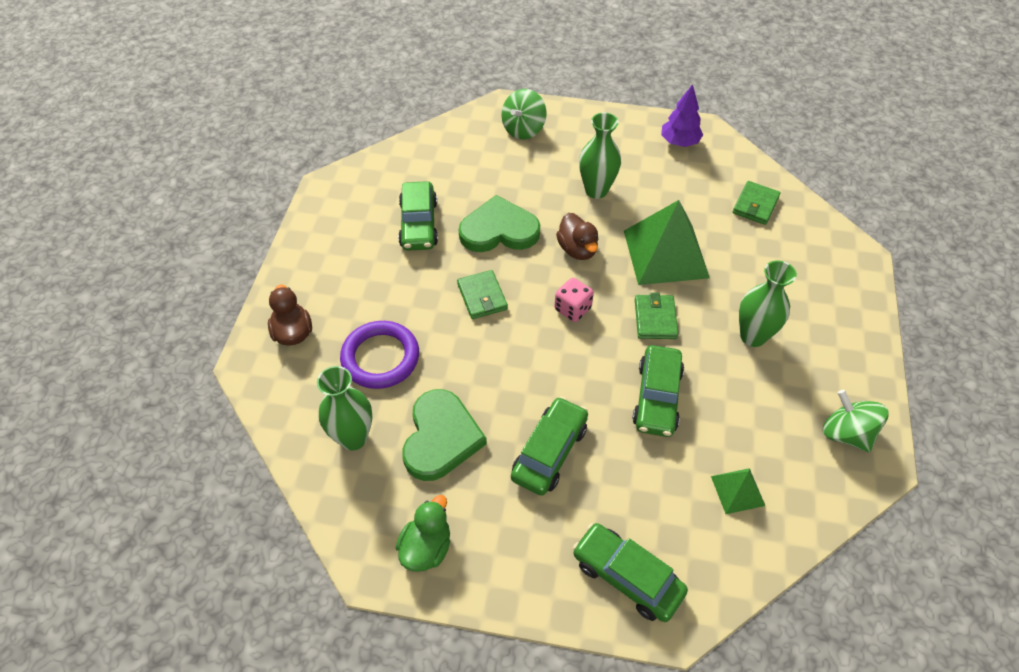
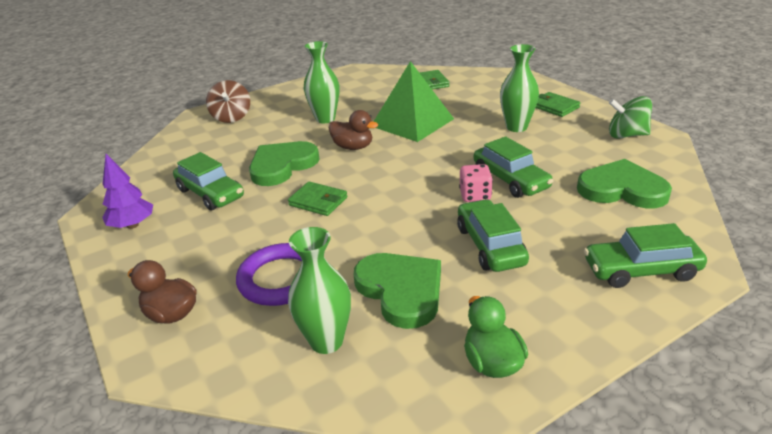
camera: 40 degrees left, 20 degrees down
green spinning top [502,89,547,139] -> brown spinning top [206,80,250,123]
pink dice [554,278,594,322] -> pink dice moved to [459,164,493,202]
green wallet [635,293,678,339] -> green wallet moved to [536,92,580,117]
purple tree [661,84,703,147] -> purple tree moved to [102,154,153,229]
green pyramid [711,468,765,514] -> green heart [577,159,672,208]

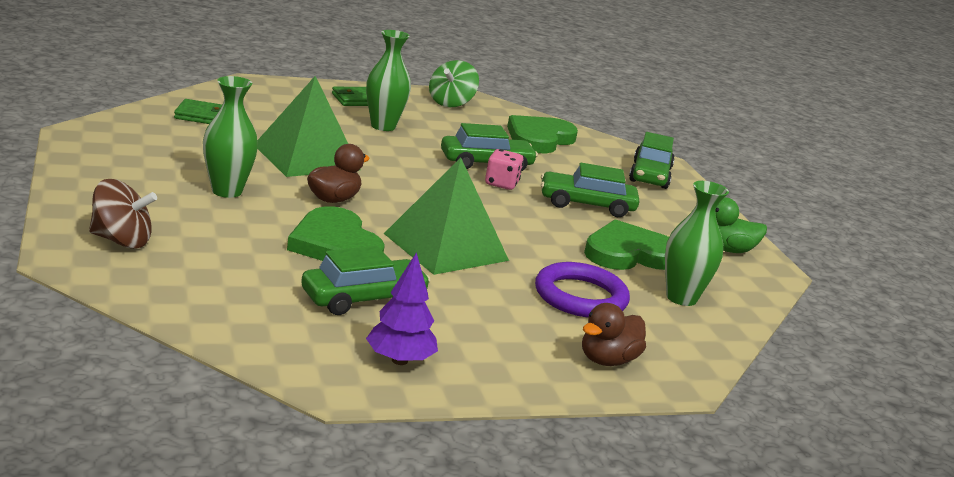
camera: 80 degrees left, 10 degrees down
green wallet [288,181,347,216] -> green pyramid [384,157,509,275]

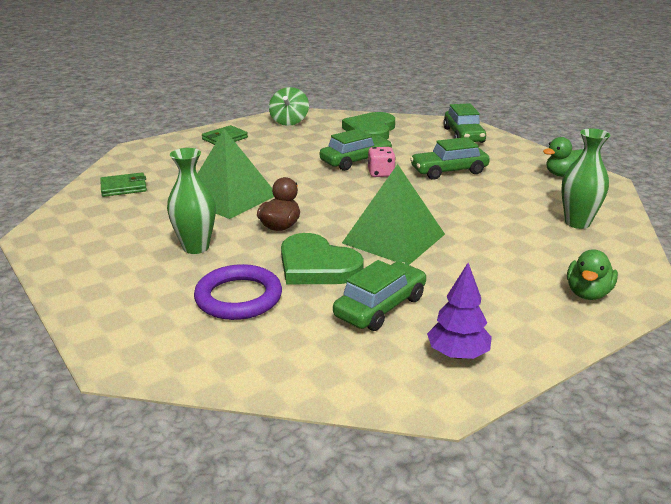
camera: 15 degrees left, 5 degrees up
brown spinning top [89,179,157,249] -> none
green vase [366,30,411,131] -> none
purple ring [535,262,630,317] -> purple ring moved to [194,264,282,320]
brown duck [582,303,646,366] -> green duck [567,249,618,300]
green heart [584,219,669,270] -> none

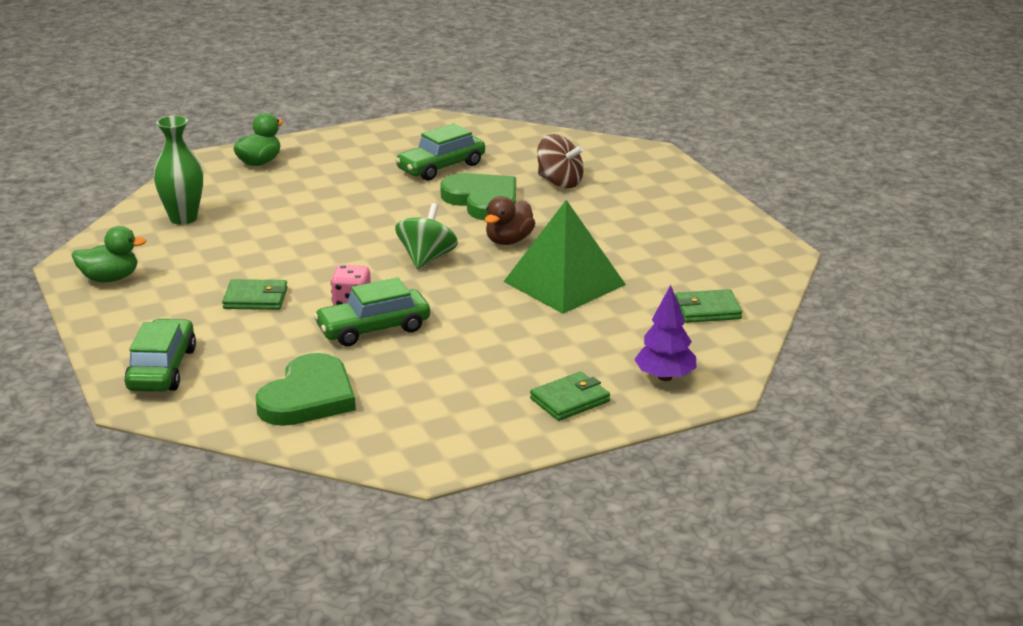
camera: 170 degrees left, 0 degrees up
green vase [167,148,216,254] -> none
purple ring [194,264,282,320] -> brown spinning top [537,134,584,188]
green spinning top [269,87,309,126] -> green spinning top moved to [395,203,458,269]
green pyramid [342,164,445,265] -> none
green car [410,137,490,180] -> green wallet [222,279,288,310]
purple tree [427,263,492,359] -> purple tree moved to [634,285,696,381]

